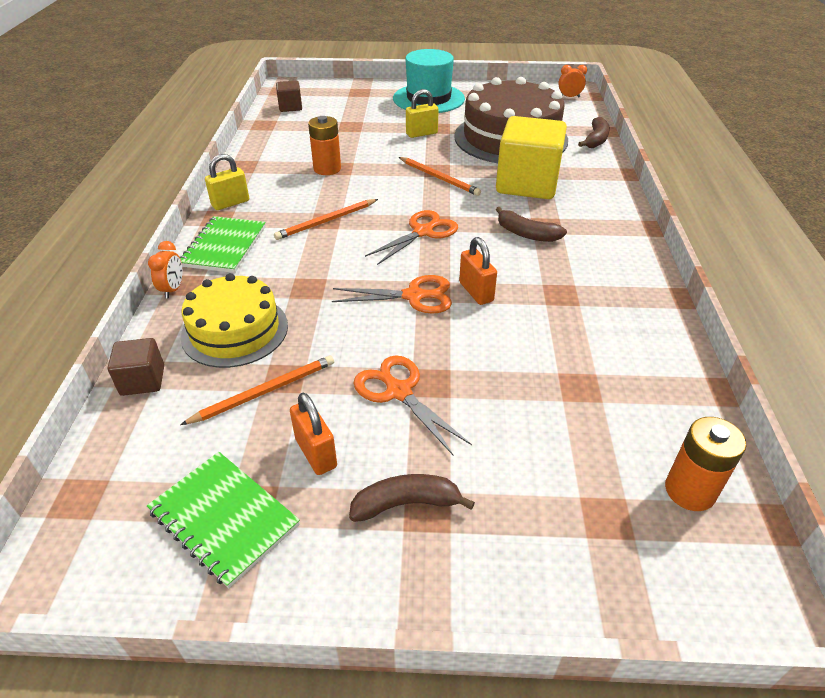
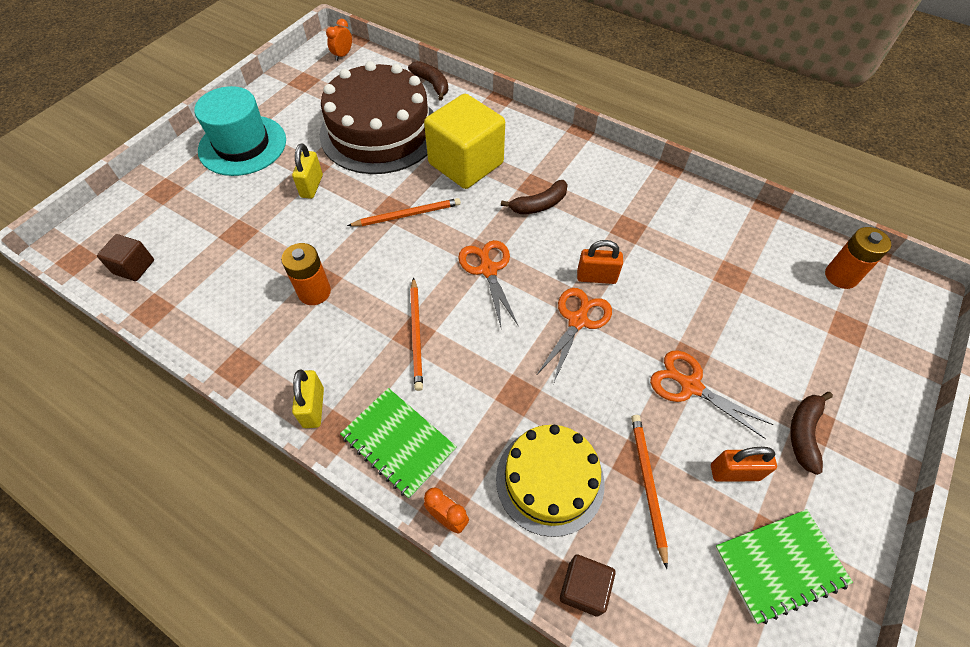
camera: 60 degrees left, 15 degrees up
orange scissors [354,355,472,456] -> orange scissors turned 45 degrees clockwise [650,350,773,439]

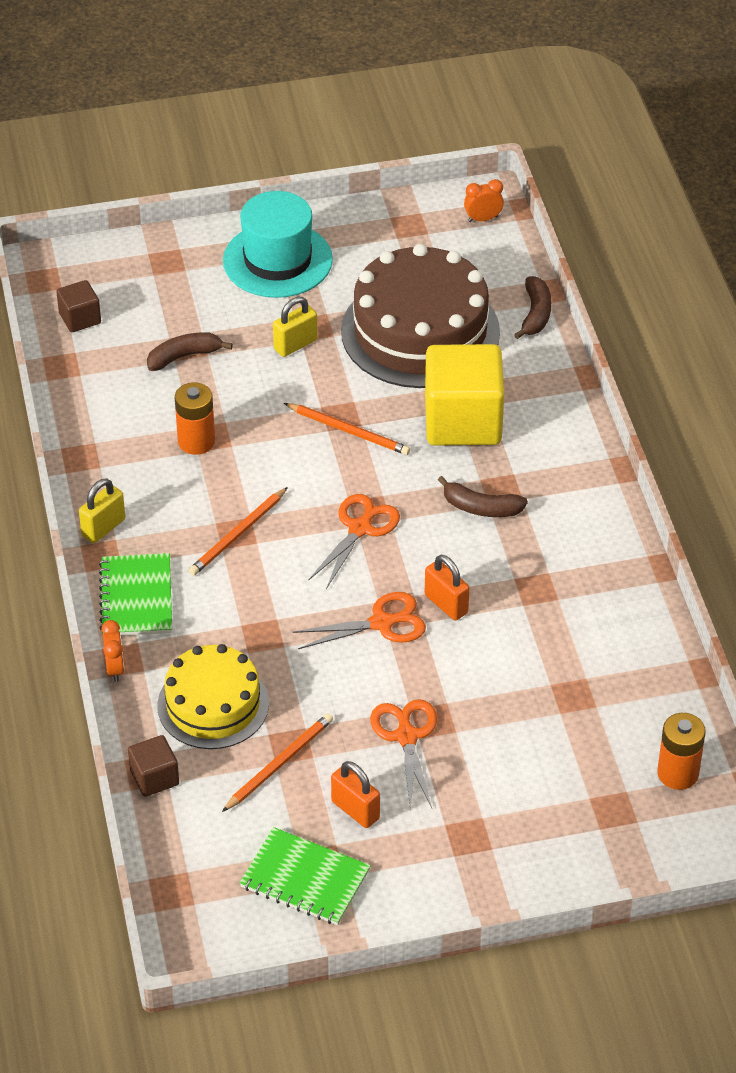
camera: 45 degrees right, 10 degrees down
brown banana [790,392,833,475] -> brown banana moved to [147,332,233,371]

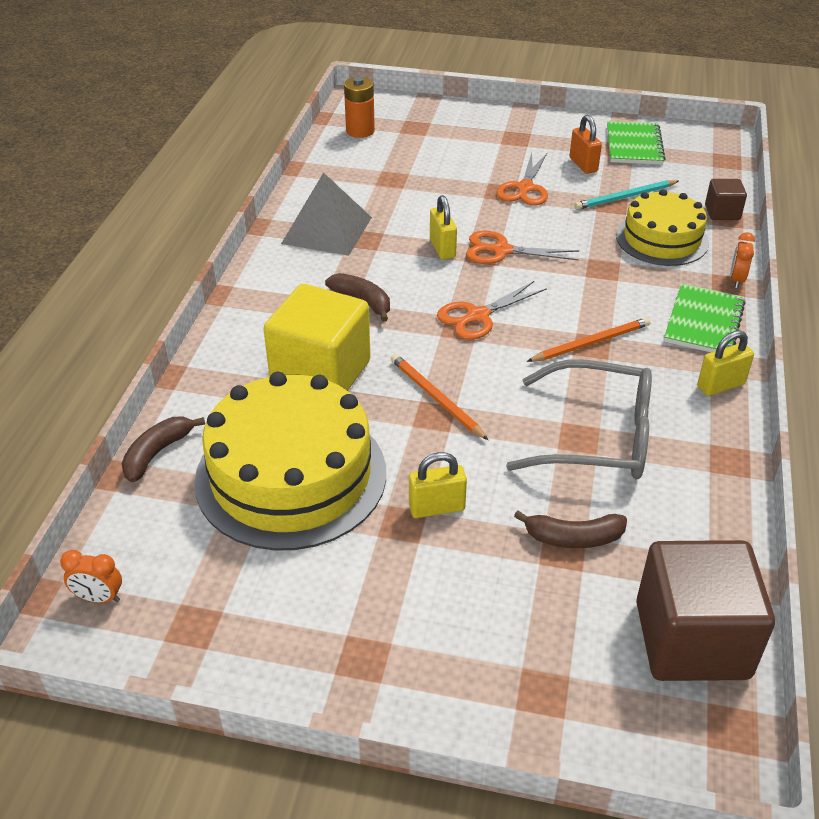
camera: 155 degrees left, 5 degrees down
brown cube [56,280,101,332] -> brown cube [636,540,775,681], size x2.10
orange battery [175,382,215,455] -> grey glasses [506,359,652,479]
orange pencil [222,713,333,812] -> turquoise pencil [574,180,679,210]
turquoise hat [223,191,333,298] -> none
green notebook [239,827,371,925] -> green notebook turned 45 degrees clockwise [607,121,665,165]
brown cake [341,244,500,388] -> yellow cake [194,372,386,551]
orange padlock [425,555,469,620] -> yellow padlock [430,195,457,260]
none -> grey pyramid [281,172,372,256]

